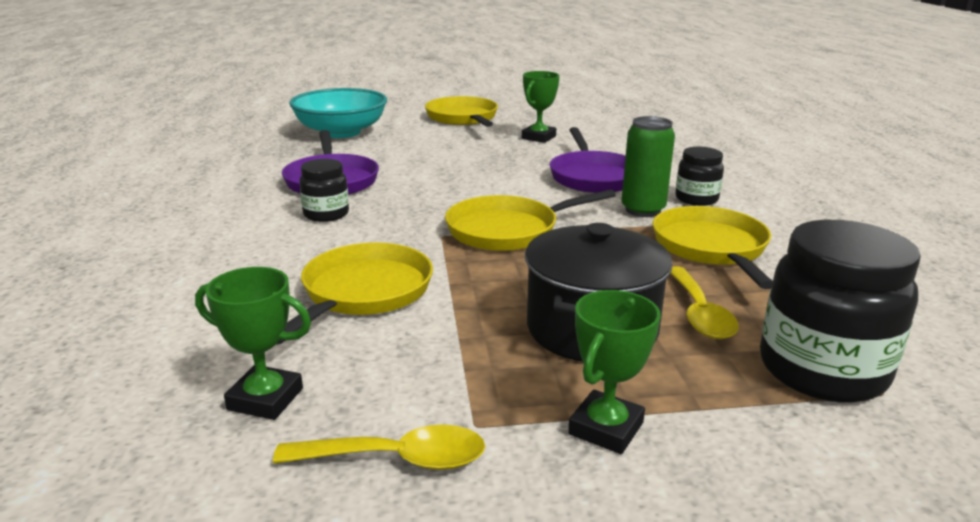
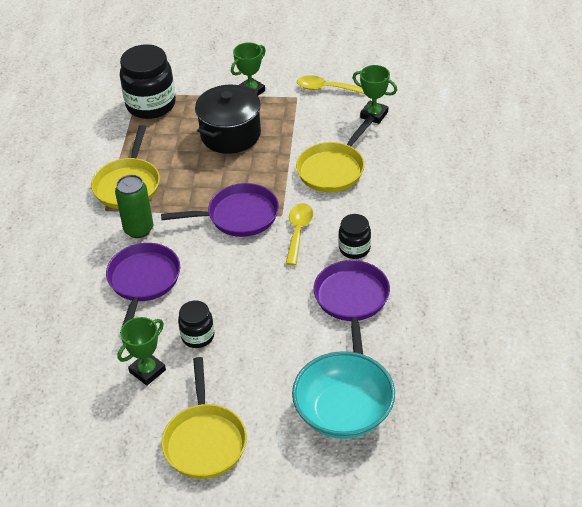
camera: 165 degrees left, 20 degrees up
yellow pan [445,189,616,251] -> purple pan [161,183,279,237]
yellow spoon [670,266,739,339] -> yellow spoon moved to [286,203,313,265]
black jar [675,147,724,206] -> black jar moved to [178,300,214,348]

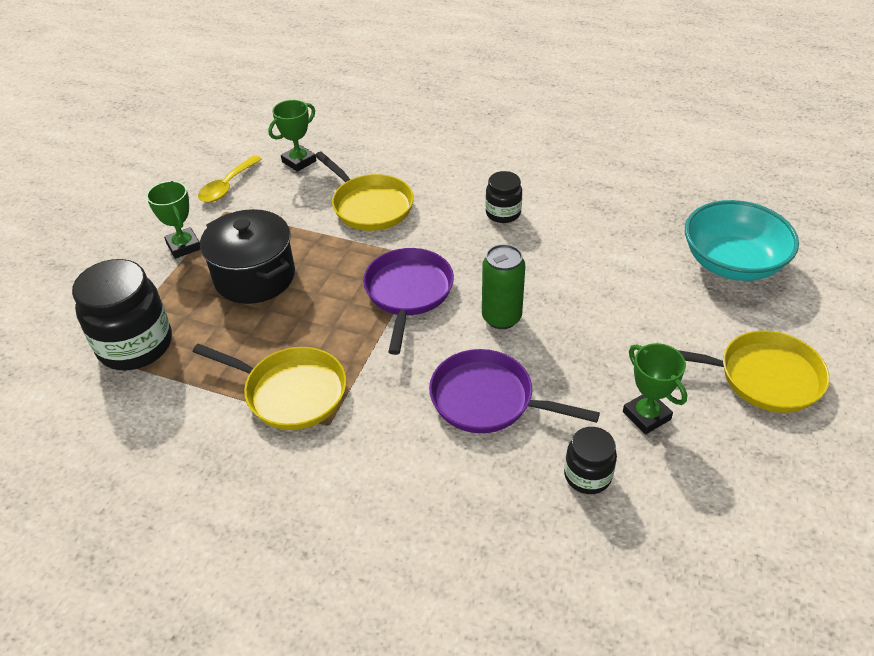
camera: 75 degrees left, 0 degrees up
green can [115,175,153,238] -> green can moved to [482,244,525,329]
black jar [178,300,214,348] -> black jar moved to [564,427,617,494]
yellow spoon [286,203,313,265] -> none
purple pan [313,260,390,354] -> none

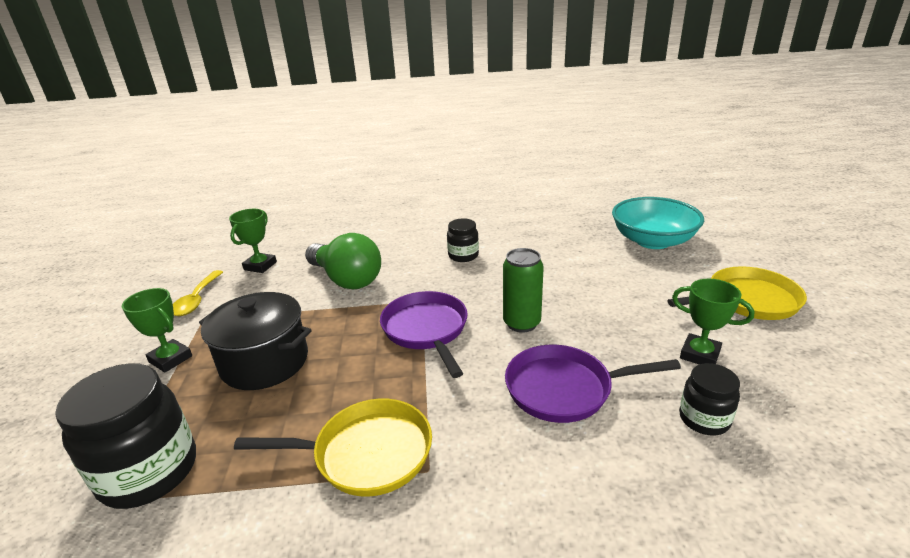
camera: 25 degrees left, 15 degrees down
yellow pan [315,152,414,231] -> green light bulb [305,233,381,290]

